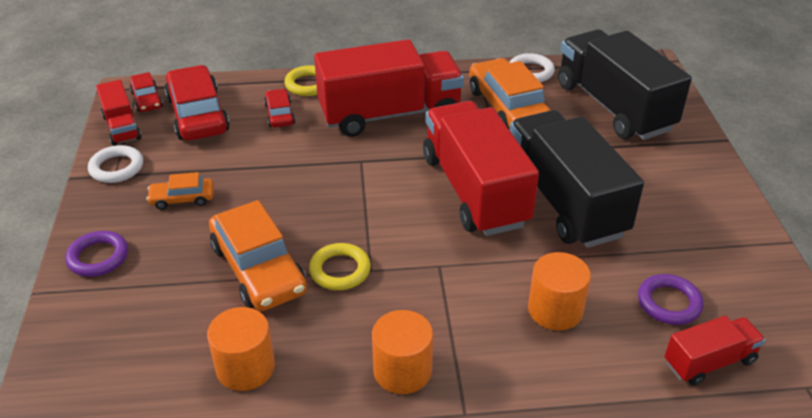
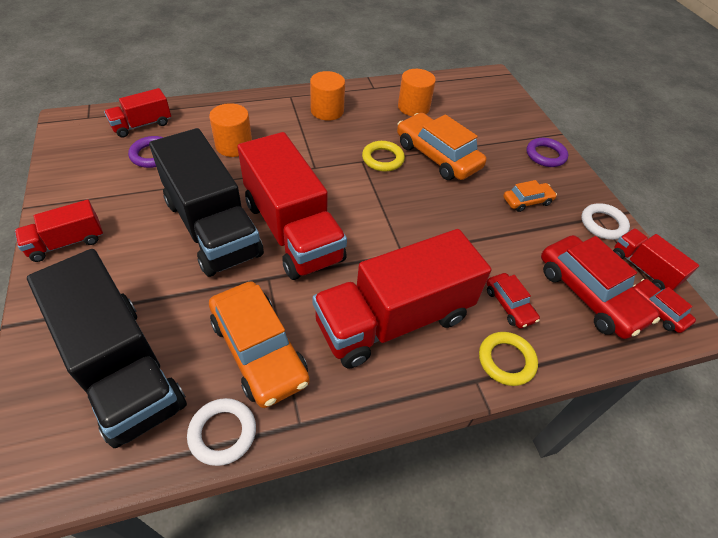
camera: 165 degrees right, 10 degrees up
none -> red truck [15,200,103,262]

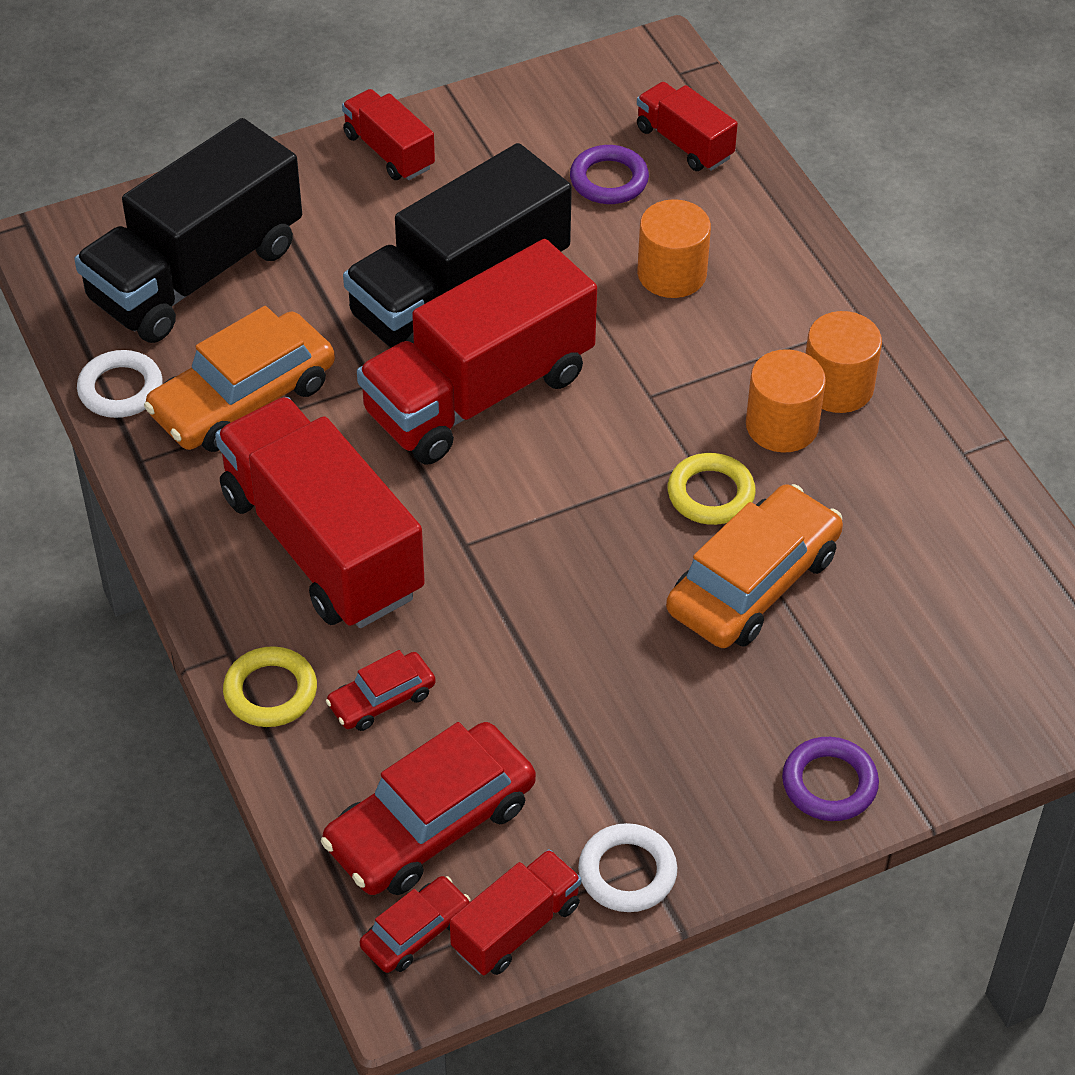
camera: 85 degrees right, 0 degrees up
orange cylinder [398,69,436,116] -> orange cylinder moved to [746,349,826,453]
orange car [503,180,557,212] -> none

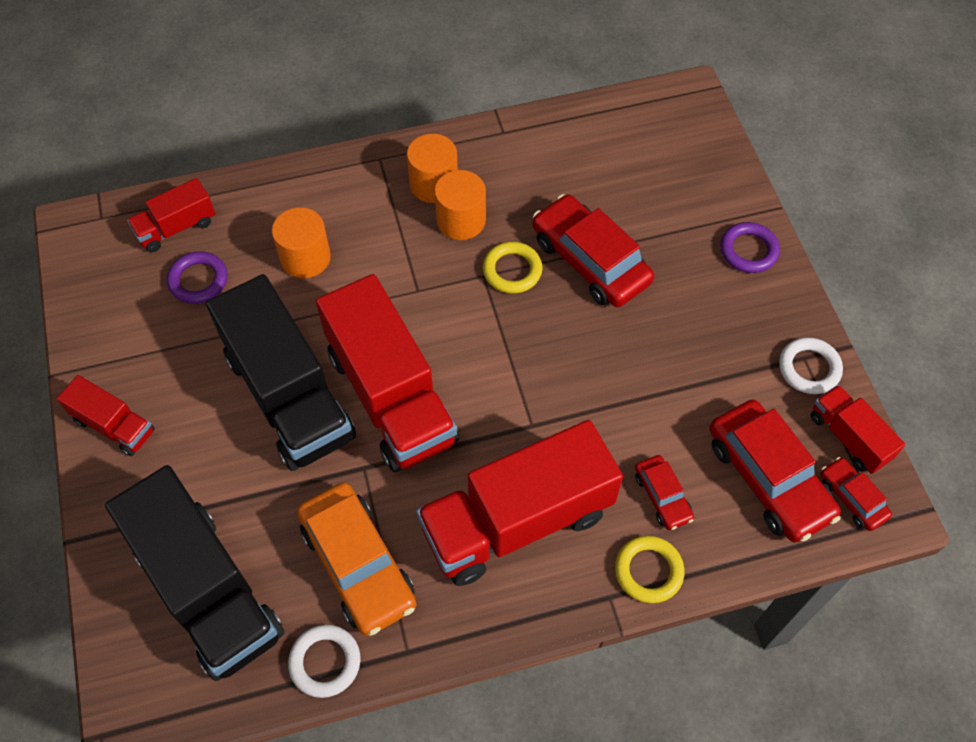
camera: 80 degrees left, 10 degrees up
red truck [342,89,435,180] -> red truck turned 120 degrees counterclockwise [57,375,155,456]
orange car [666,484,843,648] -> red car [533,194,654,307]

